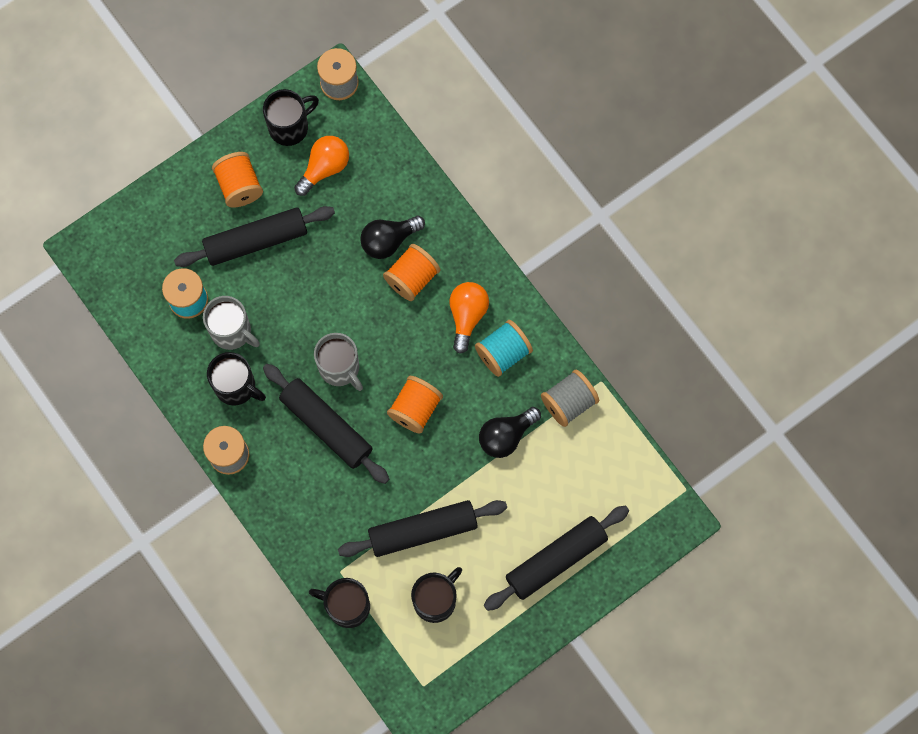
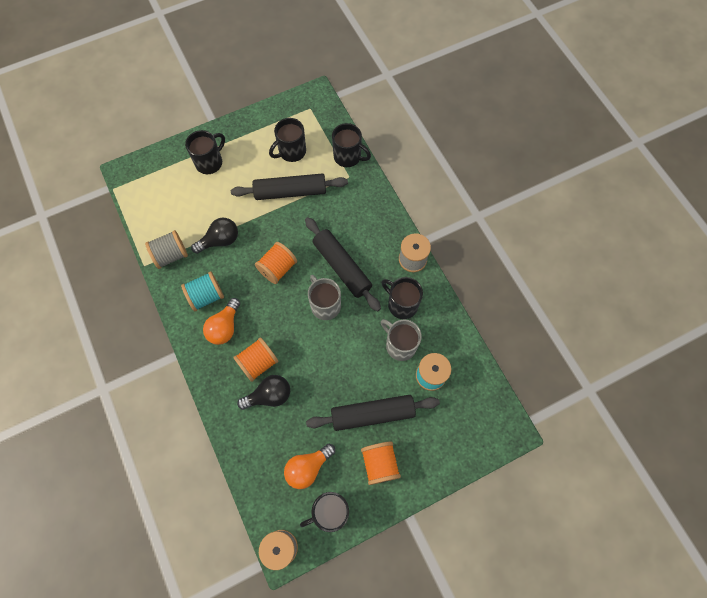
camera: 170 degrees left, 5 degrees down
black rolling pin [484,505,629,611] -> black mug [185,130,225,174]

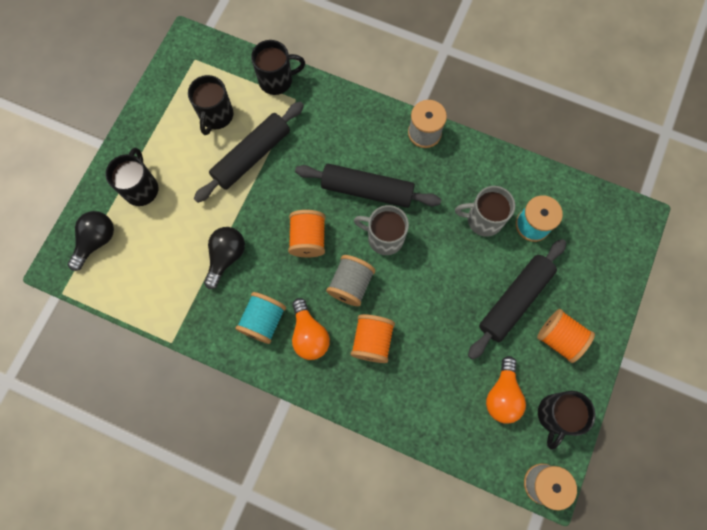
camera: 40 degrees left, 5 degrees up
grey spool [145,230,188,269] -> grey spool moved to [326,255,375,306]
black light bulb [237,375,290,410] -> black light bulb moved to [68,211,114,271]
black mug [382,277,423,319] -> none

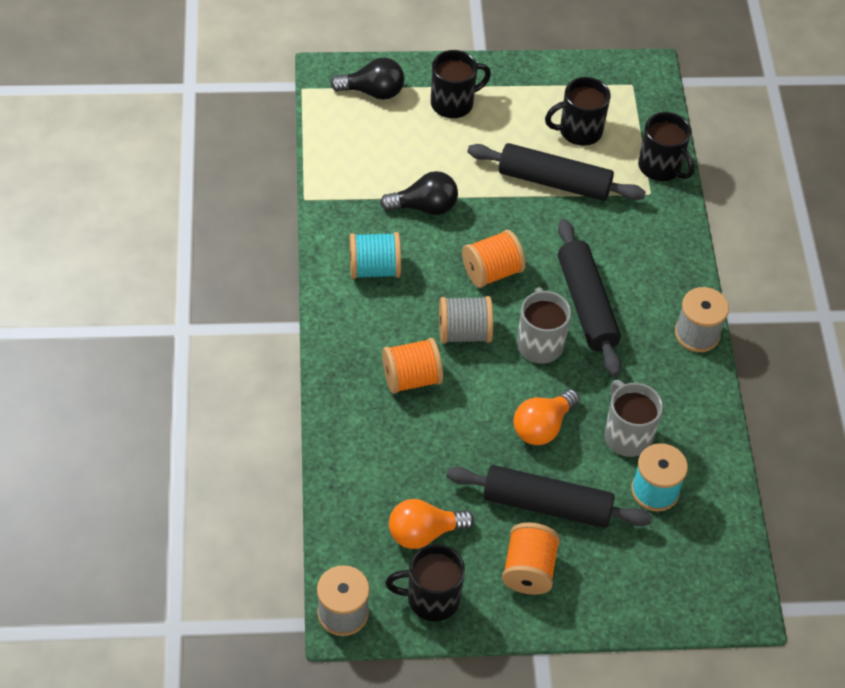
camera: 60 degrees right, 20 degrees down
orange light bulb [292,298,330,360] -> orange light bulb moved to [514,389,580,445]

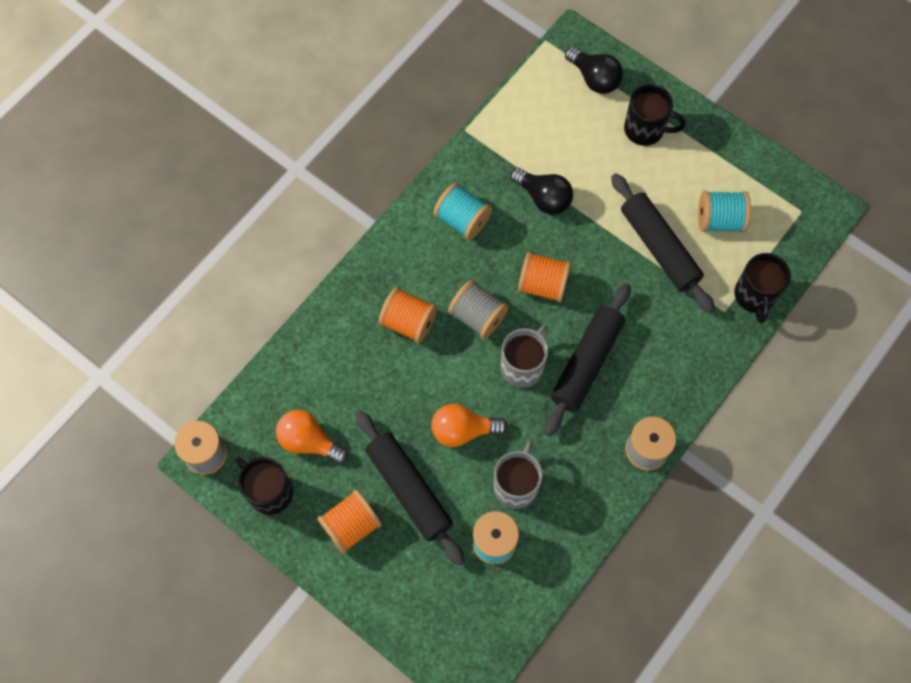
camera: 45 degrees right, 15 degrees up
black mug [545,77,611,146] -> turquoise spool [698,191,751,233]

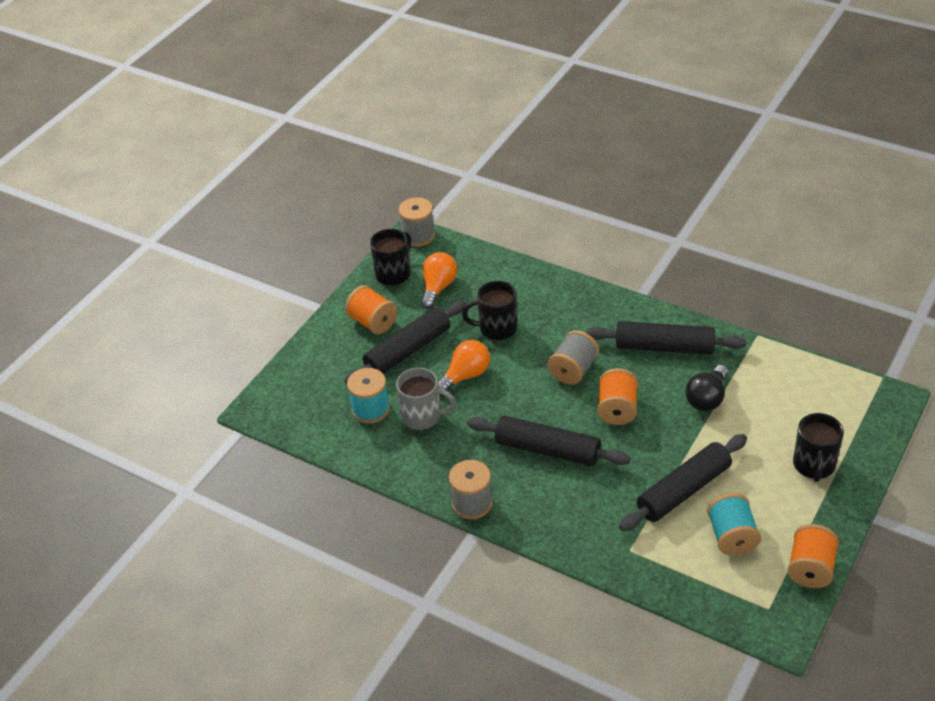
camera: 85 degrees right, 25 degrees down
orange spool [378,287,437,343] -> orange spool moved to [787,524,839,588]
orange light bulb [431,404,507,447] -> orange light bulb turned 60 degrees clockwise [438,340,490,391]
turquoise spool [433,183,492,240] -> black rolling pin [586,321,746,355]
grey mug [501,325,548,388] -> none
black light bulb [565,47,623,94] -> none
black mug [734,253,791,323] -> black mug moved to [462,281,517,340]

